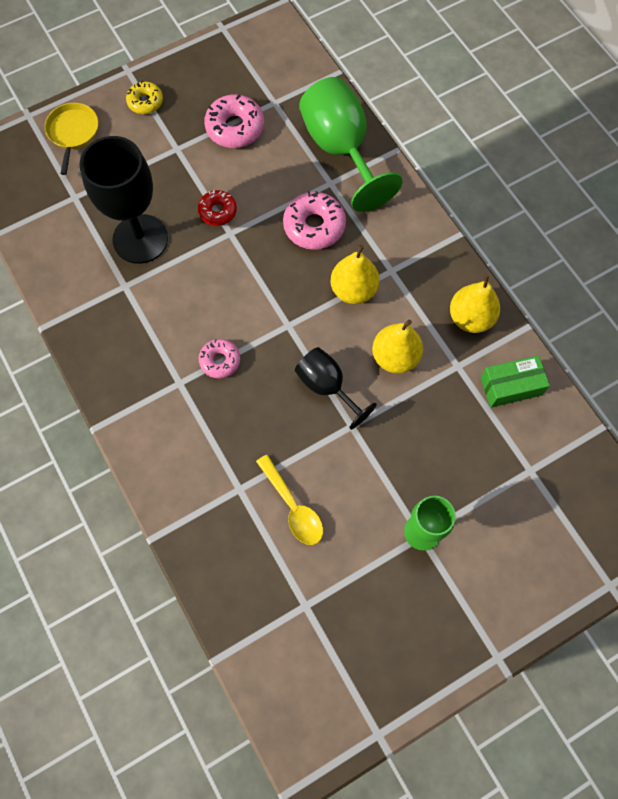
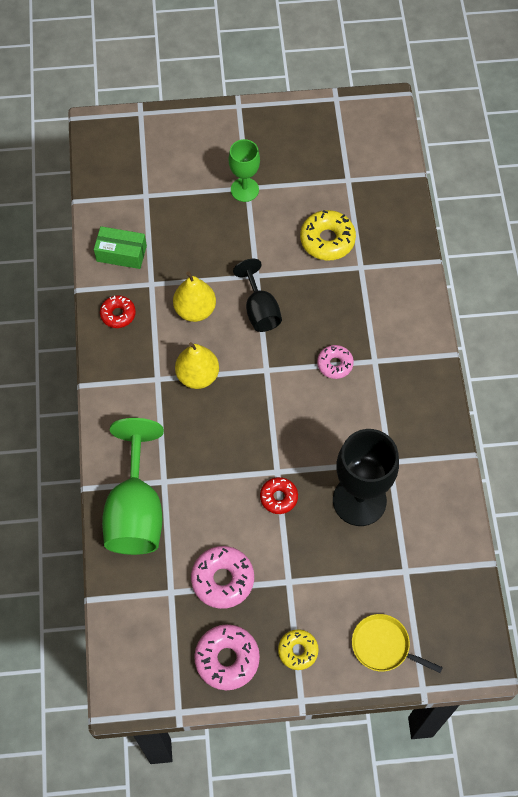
camera: 155 degrees left, 5 degrees down
yellow pan [45,103,98,175] -> yellow pan turned 90 degrees clockwise [352,614,443,673]
yellow spoon [256,454,323,545] -> yellow donut [300,210,356,260]
pink donut [283,191,346,250] -> pink donut moved to [194,624,260,690]
yellow pear [450,274,500,333] -> red donut [100,295,136,328]

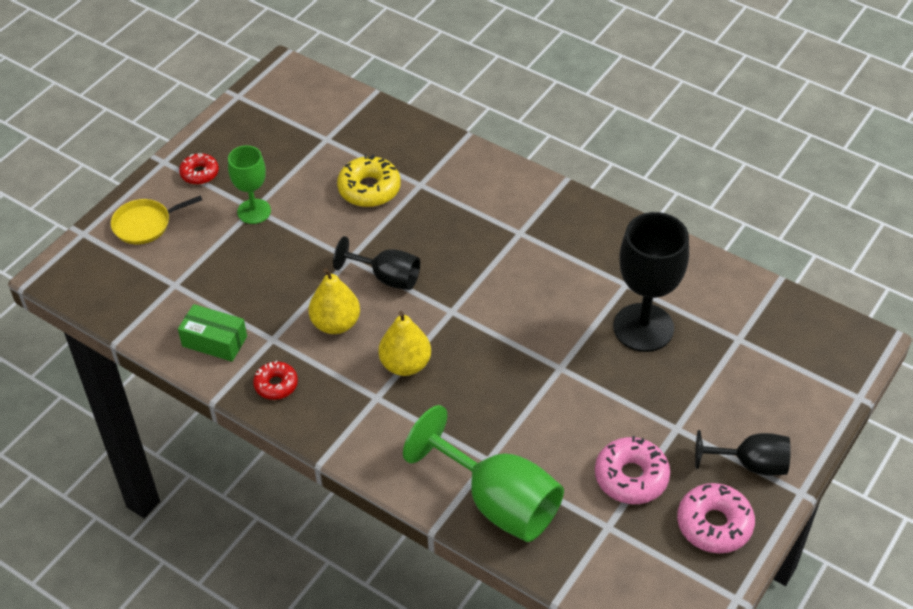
camera: 50 degrees left, 15 degrees down
green box [94,226,147,269] -> green box turned 60 degrees clockwise [178,304,247,362]
red donut [260,477,298,514] -> red donut moved to [179,153,219,184]
yellow donut [278,629,319,670] -> black goblet [695,430,791,476]
pink donut [317,345,354,379] -> none
yellow pan [352,614,443,673] -> yellow pan moved to [111,195,202,244]

